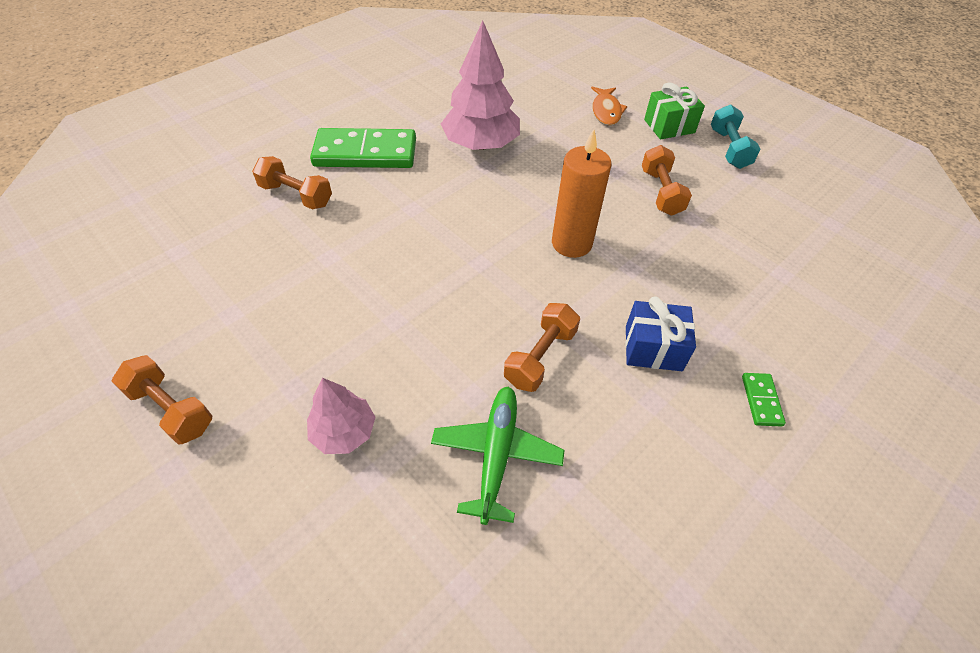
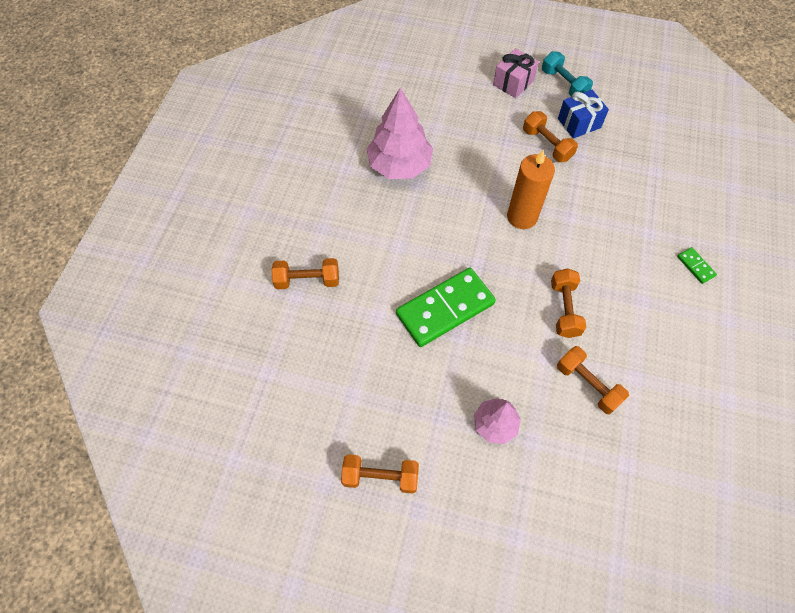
camera: 30 degrees left, 10 degrees up
green domino [310,128,416,168] -> green domino moved to [396,268,496,347]
green plane [431,386,565,525] -> orange dumbbell [557,346,629,414]
orange fish [591,87,627,125] -> none
blue gift [625,296,696,371] -> blue gift moved to [558,90,609,138]
green gift [644,82,705,139] -> pink gift [493,48,539,98]

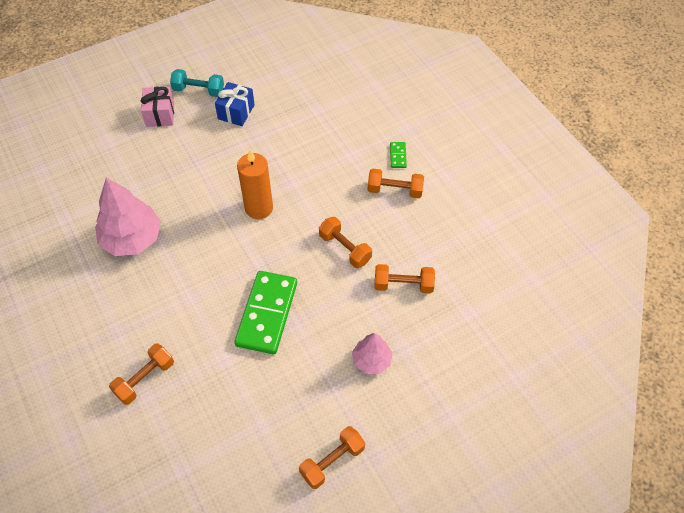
camera: 45 degrees left, 5 degrees down
orange dumbbell [523,111,578,162] -> orange dumbbell moved to [368,169,424,198]
green domino [677,247,717,284] -> green domino turned 75 degrees clockwise [390,142,407,168]

